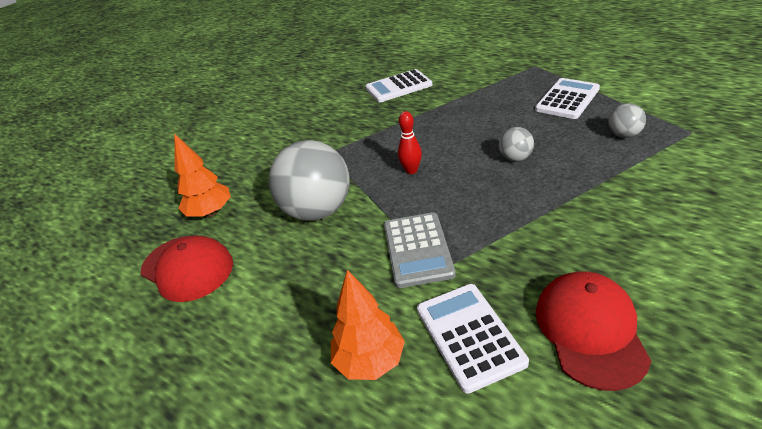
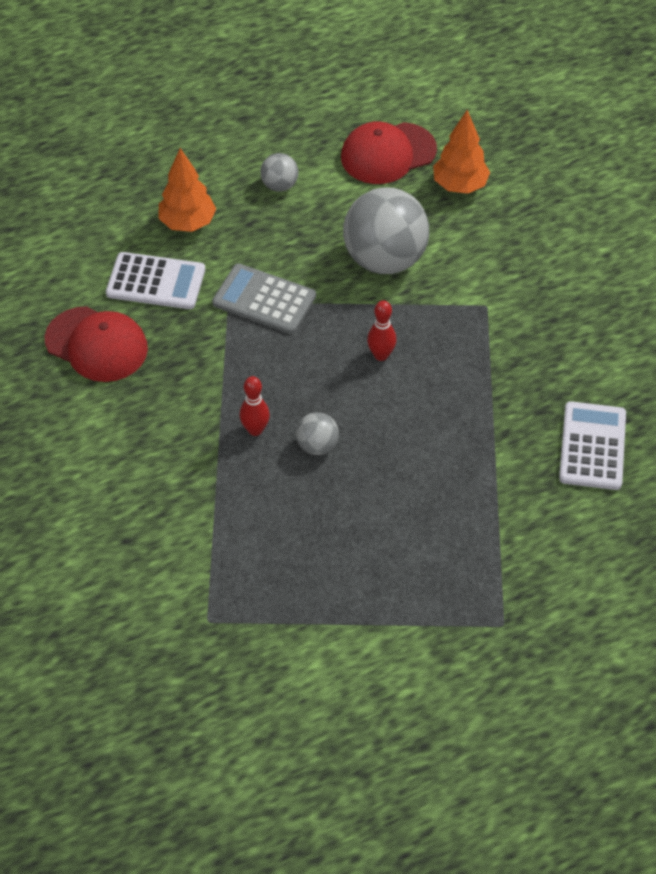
camera: 115 degrees right, 15 degrees up
white calculator [535,78,600,119] -> none
grey ball [608,103,646,138] -> grey ball moved to [260,153,299,192]
none -> red bowling pin [240,376,270,436]

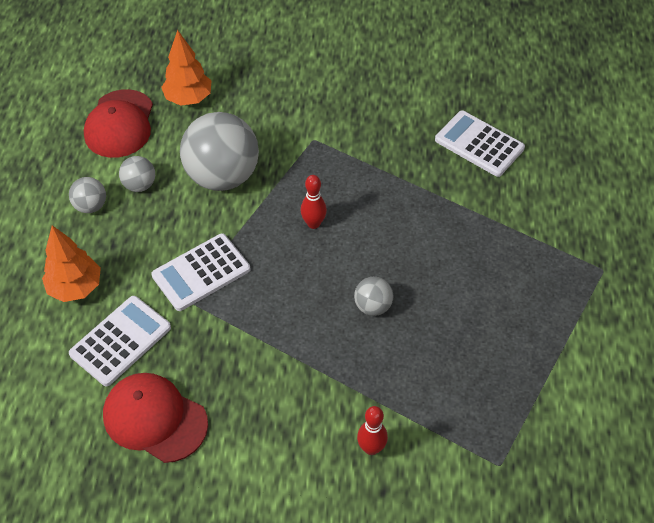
camera: 60 degrees left, 0 degrees up
red cap [44,306,148,382] -> red cap turned 120 degrees counterclockwise [103,373,208,463]
grey calculator [212,264,316,334] -> white calculator [151,233,250,311]
red bowling pin [240,376,270,436] -> red bowling pin moved to [357,406,388,455]
none -> grey ball [119,156,155,192]

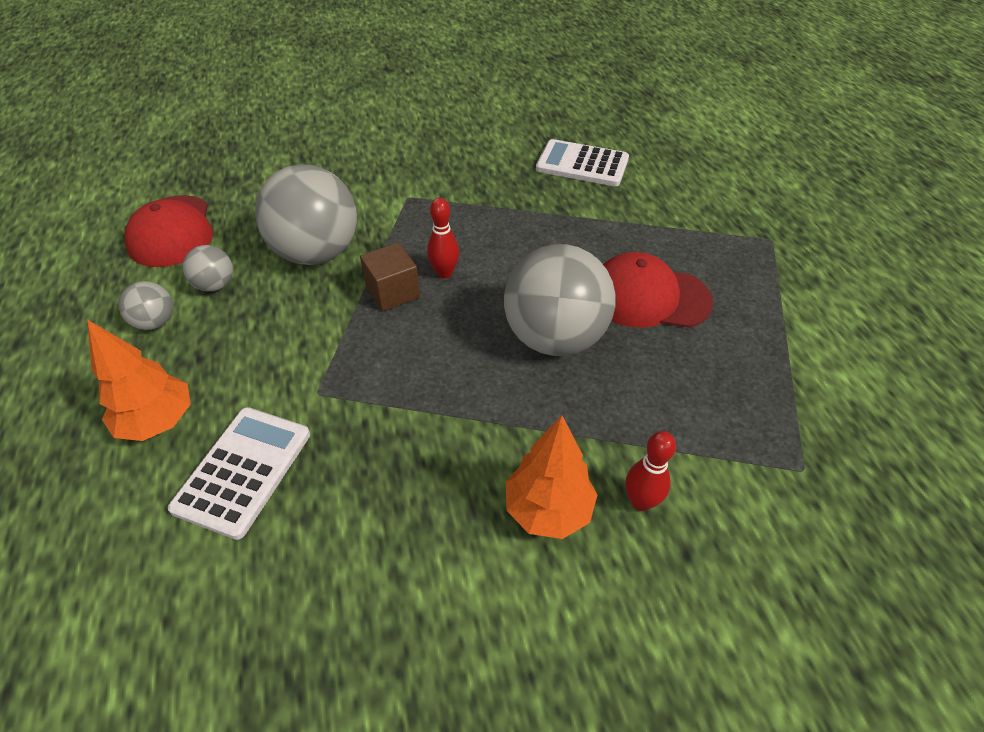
camera: 20 degrees left, 5 degrees down
red cap [103,373,208,463] -> red cap moved to [603,252,713,328]
white calculator [151,233,250,311] -> none
orange tree [161,30,211,106] -> orange tree moved to [506,415,597,539]
grey ball [354,277,393,316] -> grey ball [504,244,616,356], size x2.16
none -> brown cube [360,243,420,311]

